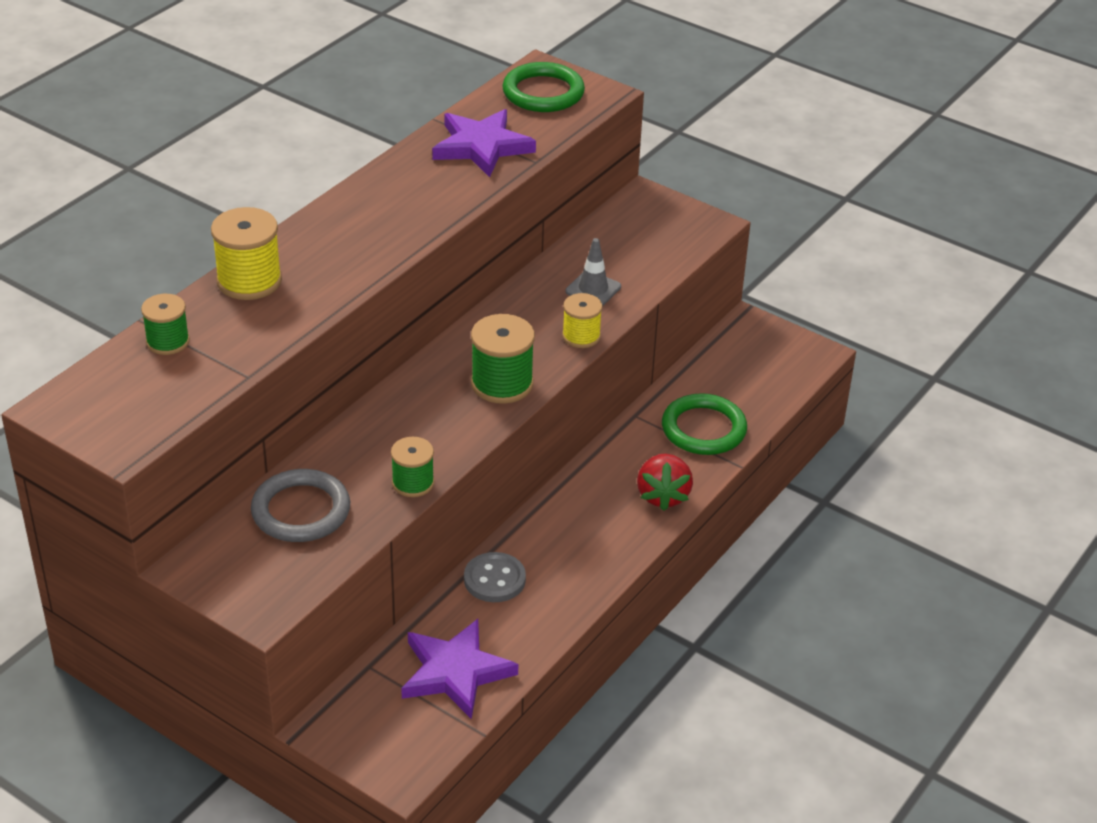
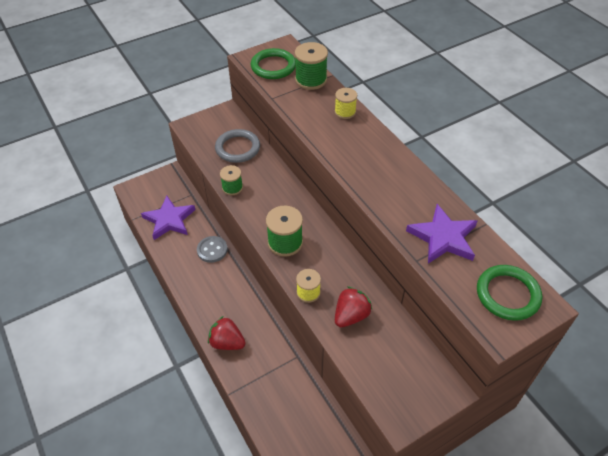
camera: 115 degrees right, 10 degrees up
green spool [141,294,190,355] -> green spool [295,42,328,90], size x1.57
yellow spool [211,207,282,300] -> yellow spool [335,88,357,119], size x0.64
grey traffic cone [566,238,621,306] -> red strawberry [335,286,372,328]
green ring [662,393,747,455] -> green ring moved to [251,48,296,79]

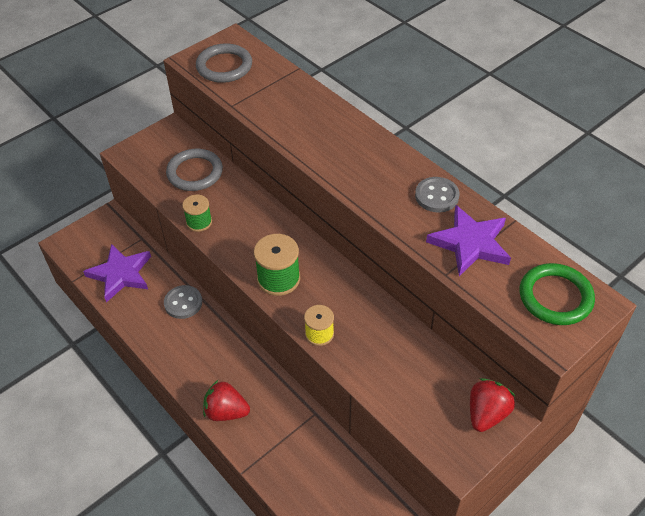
camera: 10 degrees left, 0 degrees up
green ring [251,48,296,79] -> grey ring [196,43,252,83]
green spool [295,42,328,90] -> none
yellow spool [335,88,357,119] -> none
red strawberry [335,286,372,328] -> red strawberry moved to [470,378,515,432]
none -> grey button [415,177,460,212]

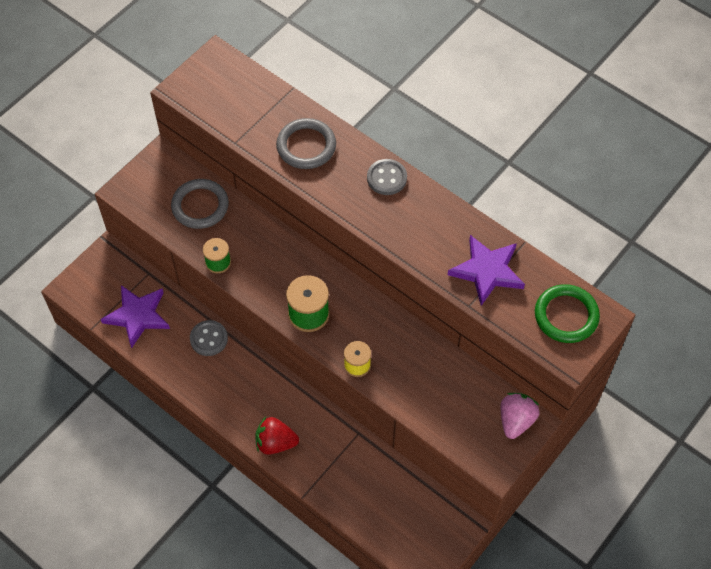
camera: 10 degrees left, 10 degrees up
grey ring [196,43,252,83] -> grey ring moved to [276,118,336,169]
grey button [415,177,460,212] -> grey button moved to [367,159,407,195]
red strawberry [470,378,515,432] -> pink strawberry [500,393,540,439]

